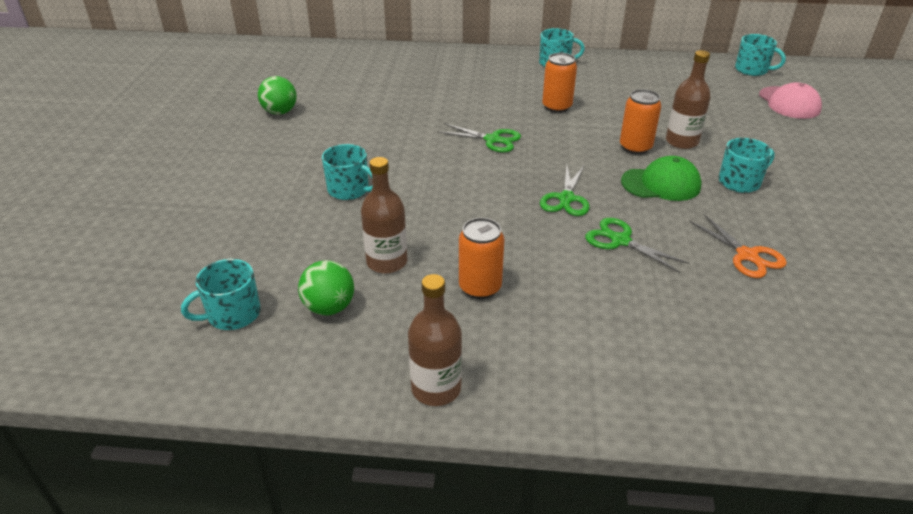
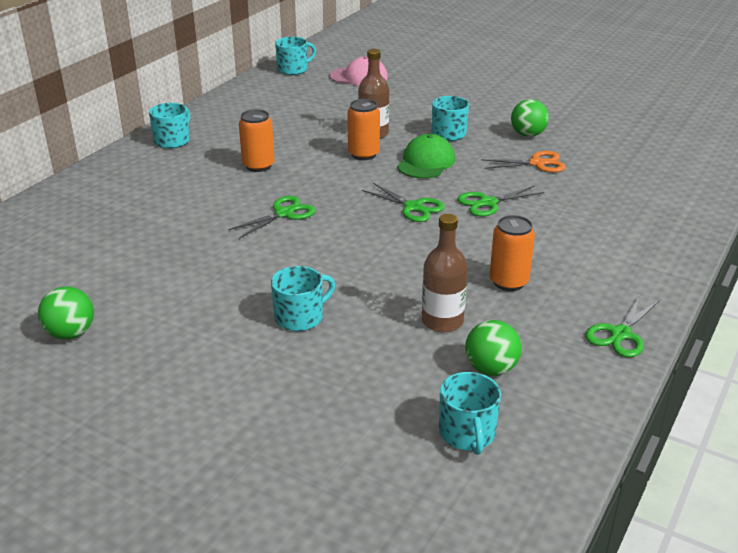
camera: 65 degrees left, 5 degrees down
brown bottle [408,274,462,406] -> green scissors [585,295,660,358]
none -> green ball [511,99,549,137]

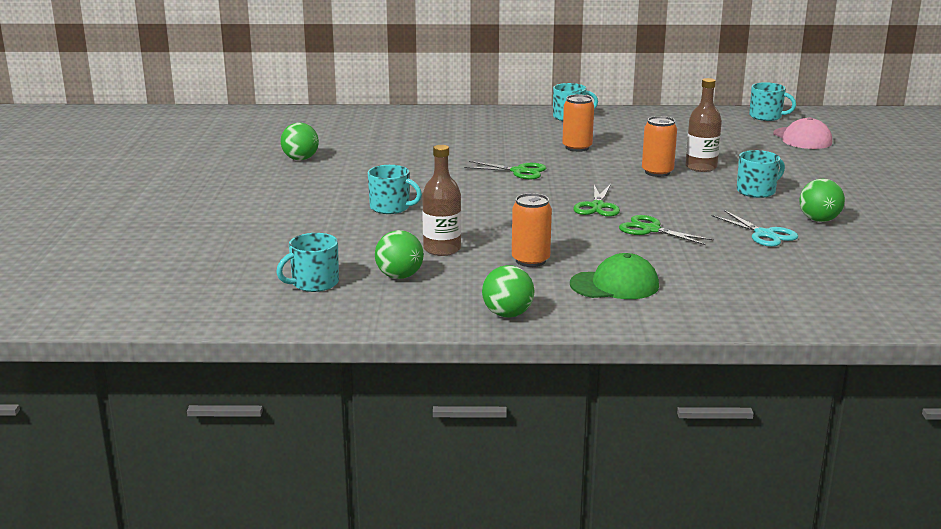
camera: 60 degrees right, 10 degrees down
green cap [397,134,455,178] -> green cap moved to [570,253,659,299]
orange scissors [481,151,566,172] -> turquoise scissors [712,210,798,247]
green scissors [585,295,660,358] -> green ball [482,265,534,318]

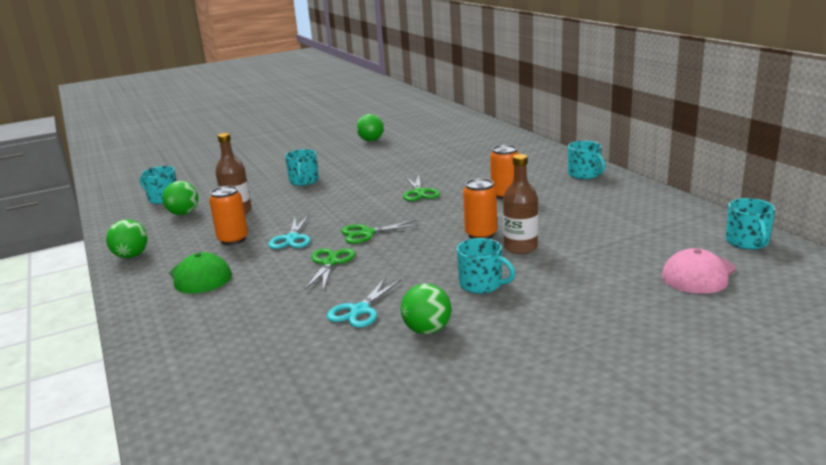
camera: 65 degrees right, 0 degrees up
none -> turquoise scissors [268,215,311,249]

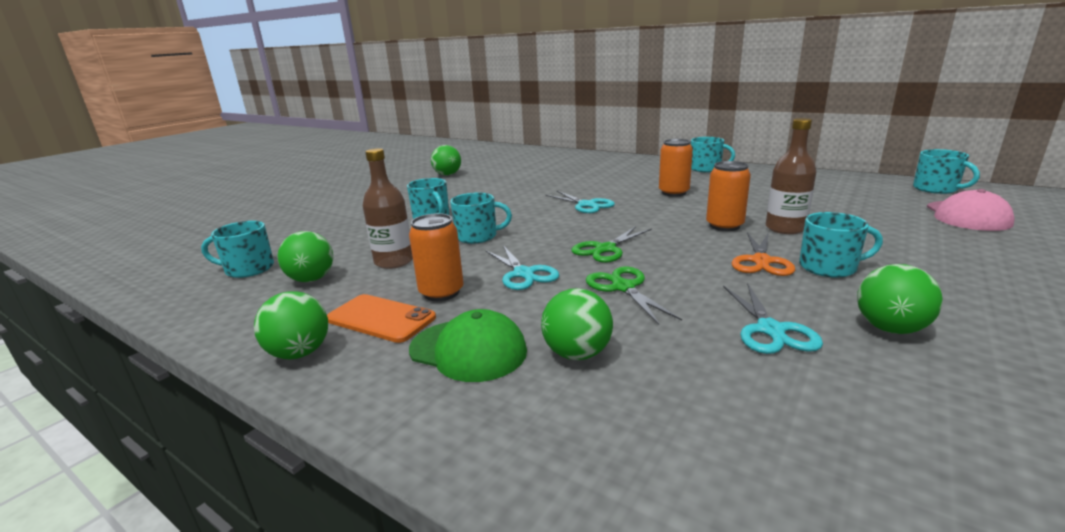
camera: 30 degrees left, 0 degrees up
green scissors [403,175,440,201] -> turquoise scissors [546,191,615,213]
none -> orange phone [327,294,436,343]
none -> turquoise mug [450,192,512,244]
none -> green ball [541,288,613,360]
none -> orange scissors [731,232,795,276]

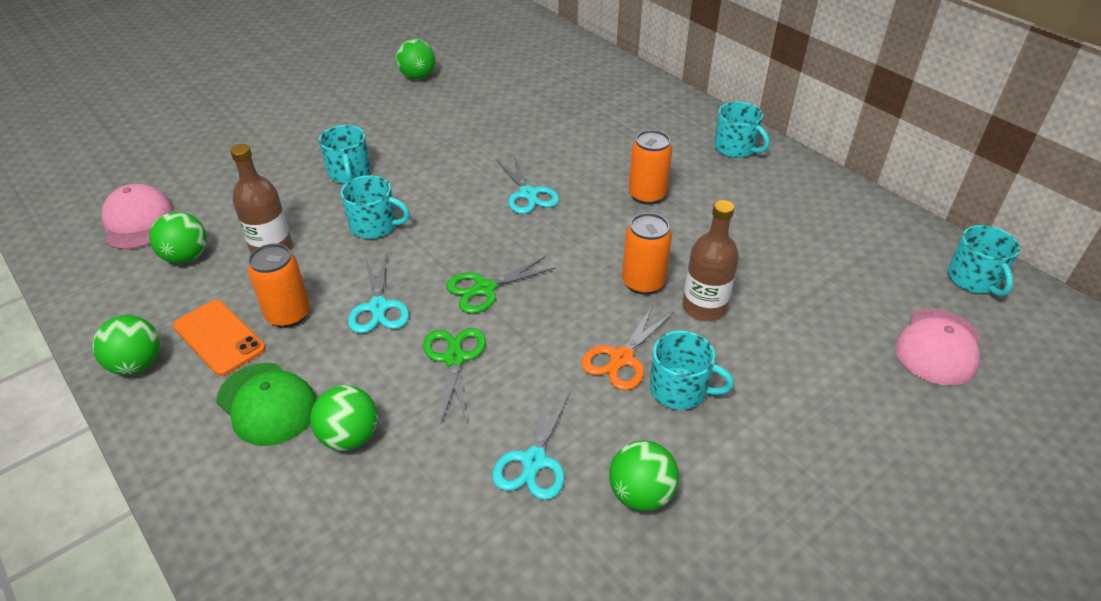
camera: 15 degrees right, 20 degrees up
turquoise mug [201,221,274,278] -> pink cap [101,184,173,250]

